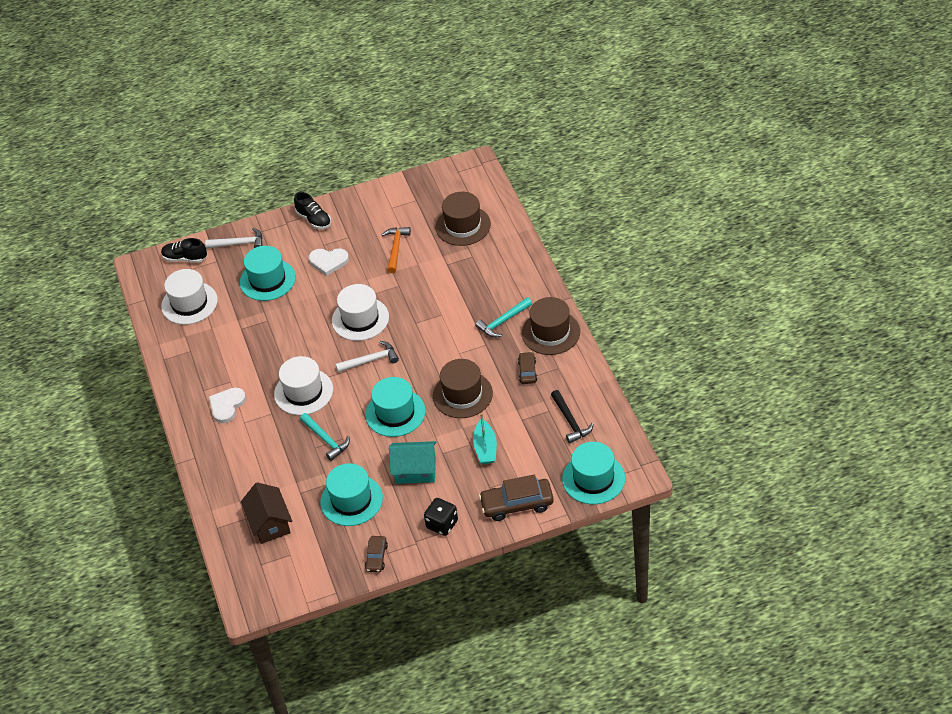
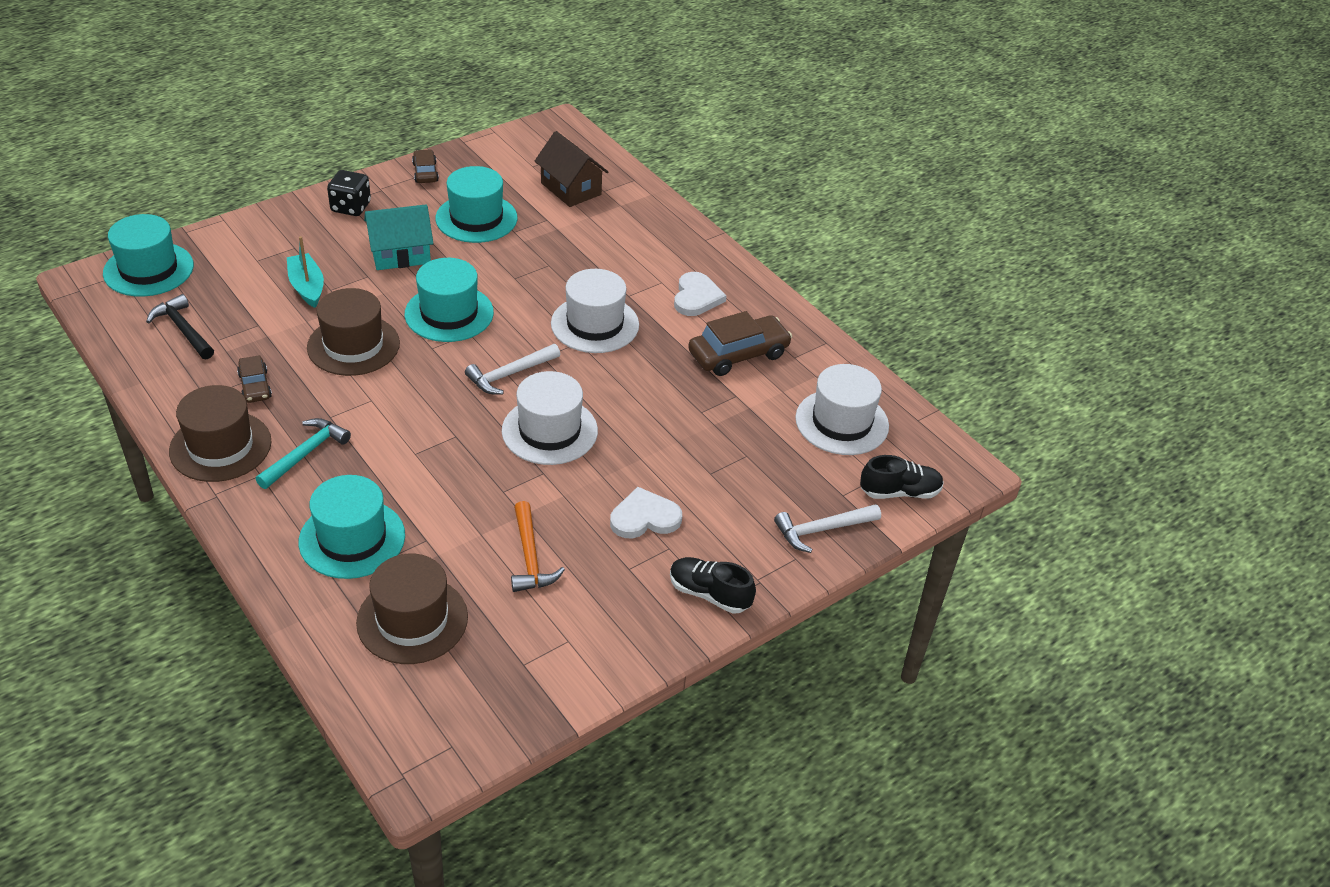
camera: 155 degrees right, 5 degrees down
turquoise hat [240,246,296,301] -> turquoise hat moved to [299,475,405,579]
turquoise hammer [300,413,350,461] -> none
brown car [479,475,554,521] -> brown car moved to [688,311,792,376]

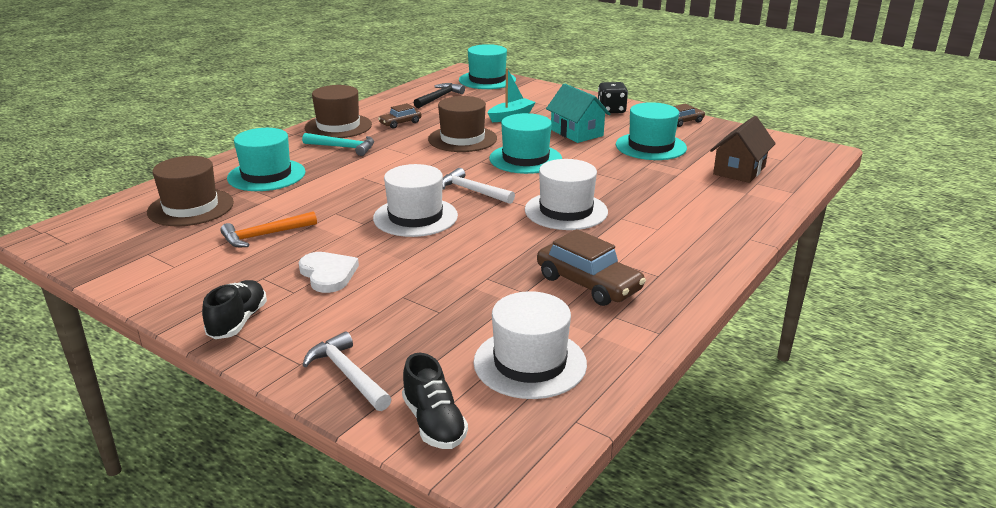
camera: 75 degrees right, 15 degrees down
white heart [674,272,727,316] -> none

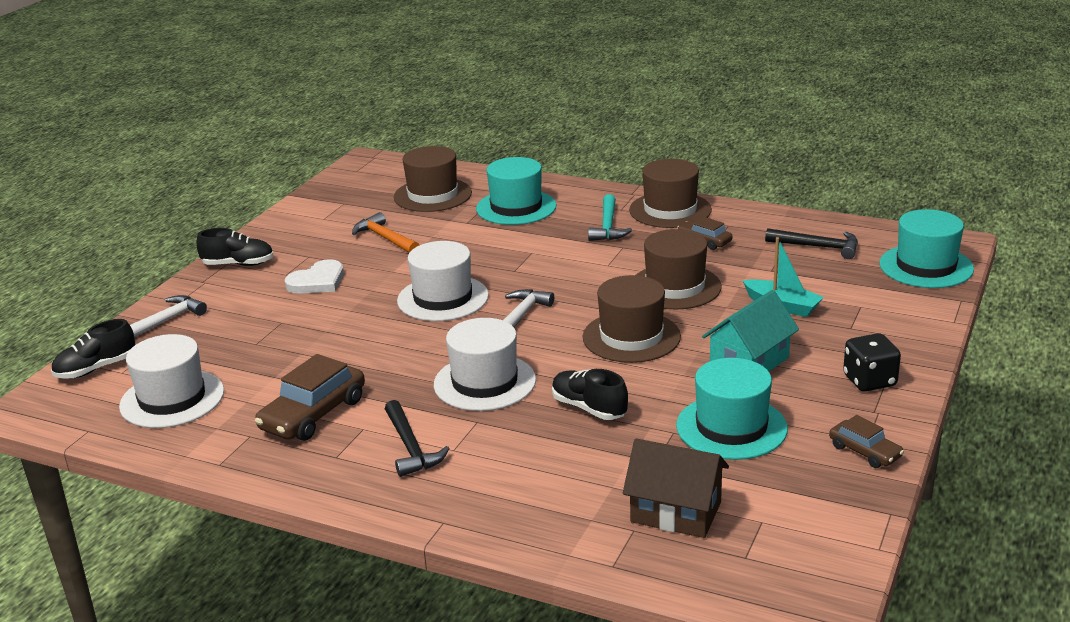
camera: 80 degrees right, 0 degrees up
turquoise hat [489,113,562,174] -> brown hat [583,275,681,363]
none -> black hammer [385,400,450,477]
none -> black shoe [552,369,628,420]

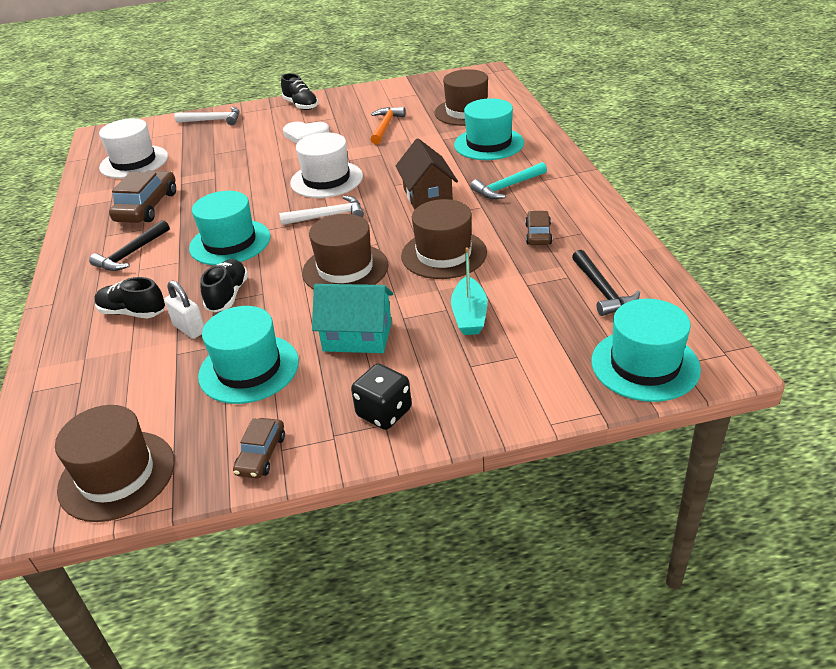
camera: 55 degrees right, 10 degrees up
black shoe [51,319,135,379] -> black shoe moved to [95,277,165,318]
brown car [255,354,365,441] -> brown car turned 105 degrees clockwise [109,171,176,223]
white hat [434,318,536,411] -> turquoise hat [189,191,270,265]
brown house [623,438,729,538] -> brown house moved to [396,138,458,210]
brown hat [629,159,712,228] -> brown hat moved to [55,405,175,522]
none -> white padlock [164,280,204,339]

